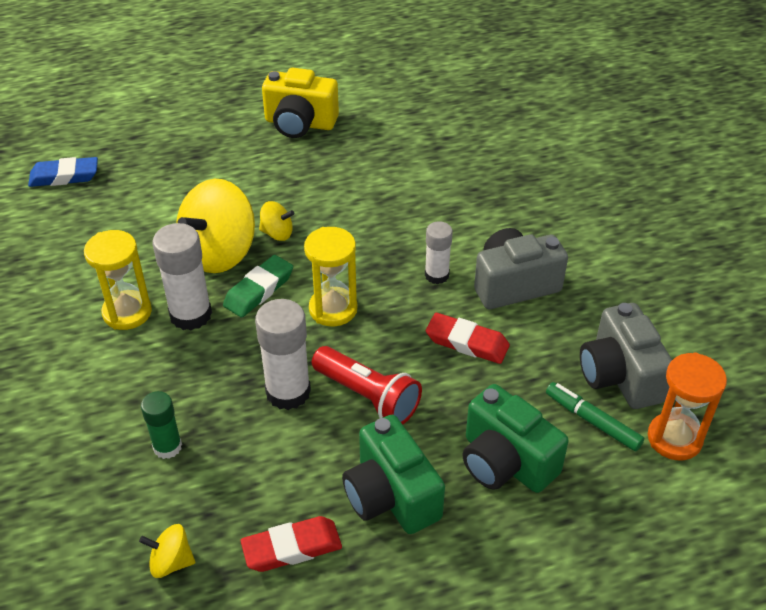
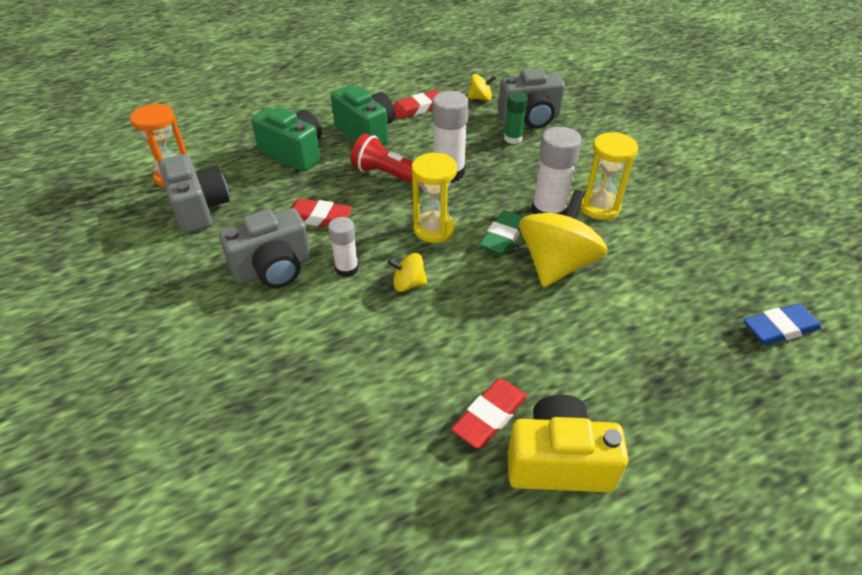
camera: 170 degrees right, 0 degrees up
yellow spinning top [259,201,294,241] -> yellow spinning top moved to [388,253,428,292]
green marker [546,382,644,451] -> none
none -> red eraser [451,379,527,448]
none -> grey camera [498,69,565,129]

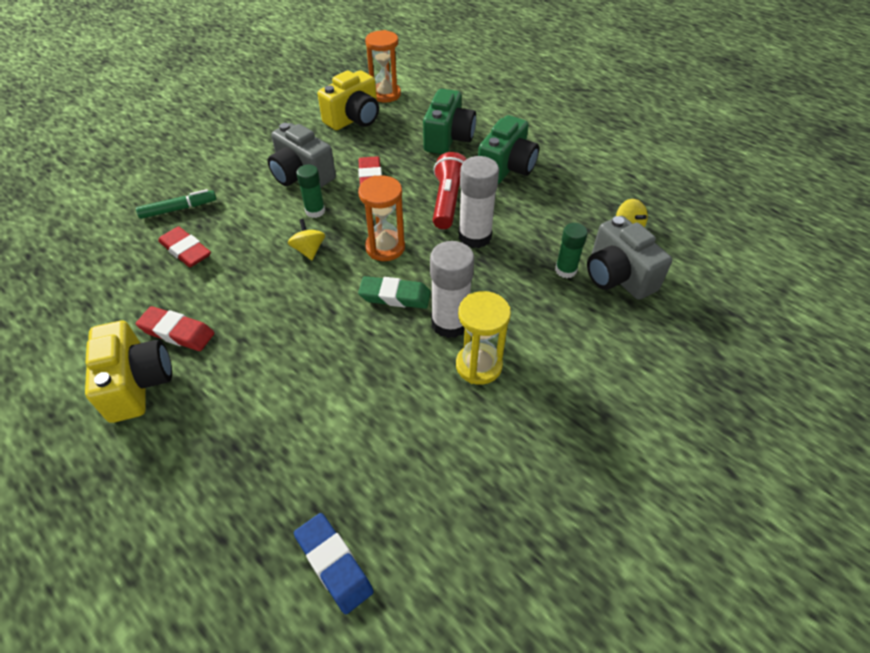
camera: 70 degrees right, 5 degrees up
grey camera [159,154,230,233] -> yellow camera [318,70,379,130]
white glue stick [328,217,359,277] -> green glue stick [296,165,325,218]
red eraser [393,90,440,119] -> red eraser moved to [158,227,211,267]
yellow hourglass [412,153,457,243] -> orange hourglass [358,175,405,261]
yellow spinning top [519,190,608,287] -> none
none -> green marker [136,189,217,219]

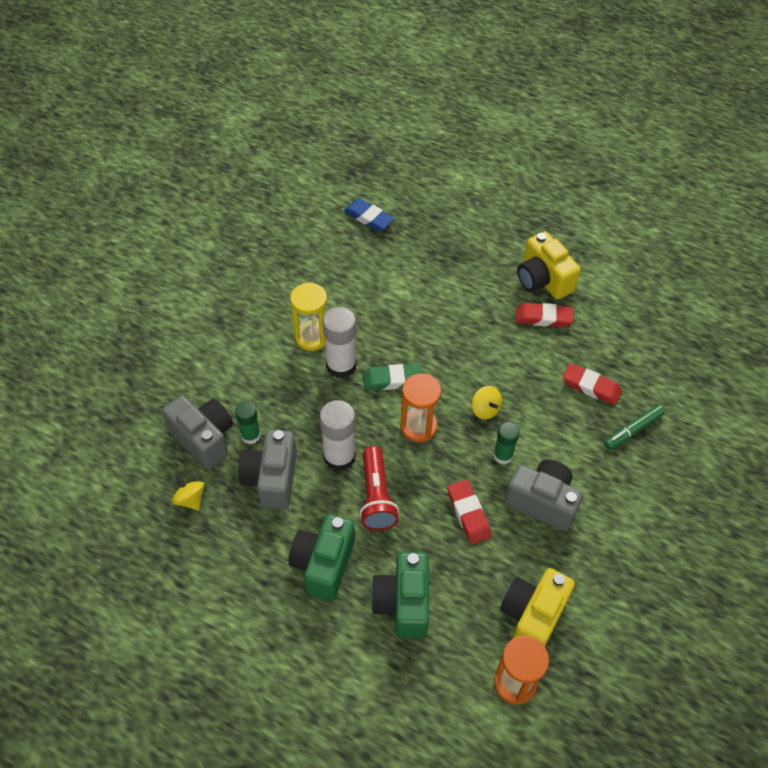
camera: 165 degrees right, 5 degrees up
none -> grey camera [239,430,297,509]

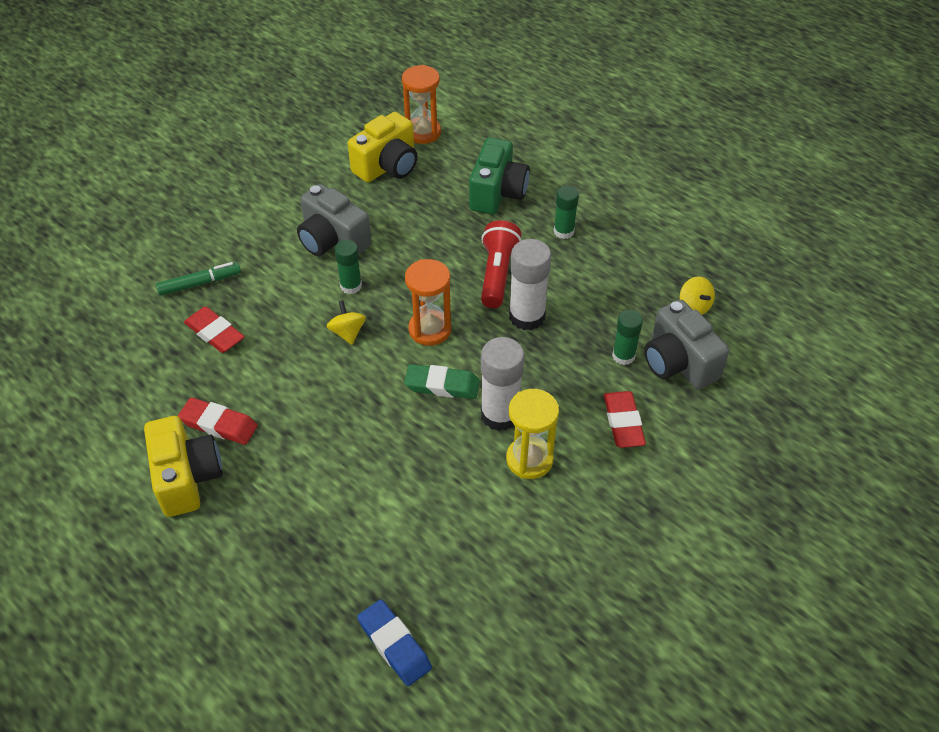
camera: 165 degrees left, 5 degrees down
grey camera [239,430,297,509] -> none
green camera [289,514,355,601] -> green glue stick [554,186,579,239]
red eraser [447,480,492,544] -> red eraser moved to [604,391,646,448]

